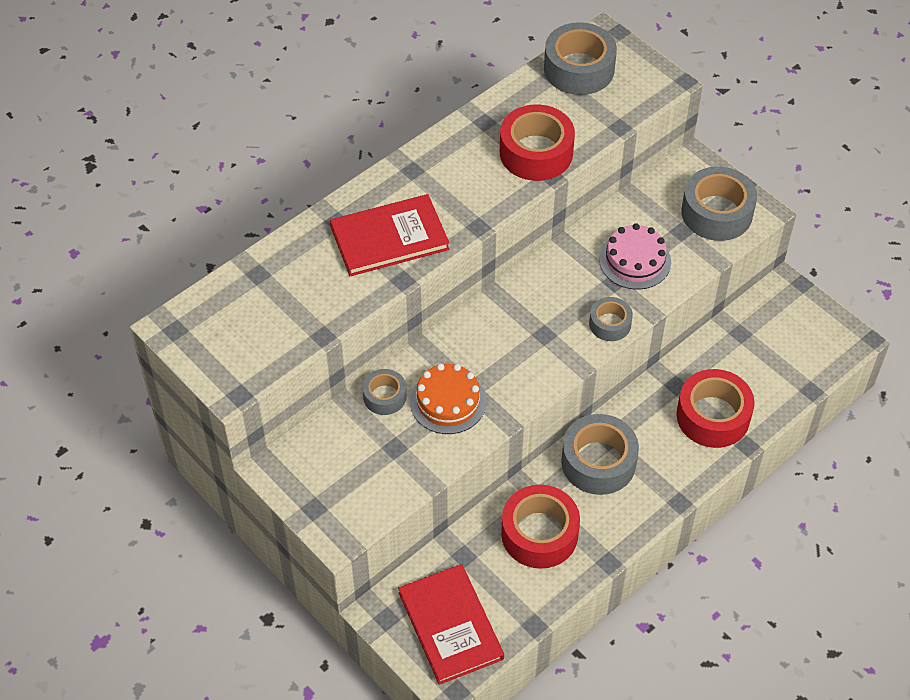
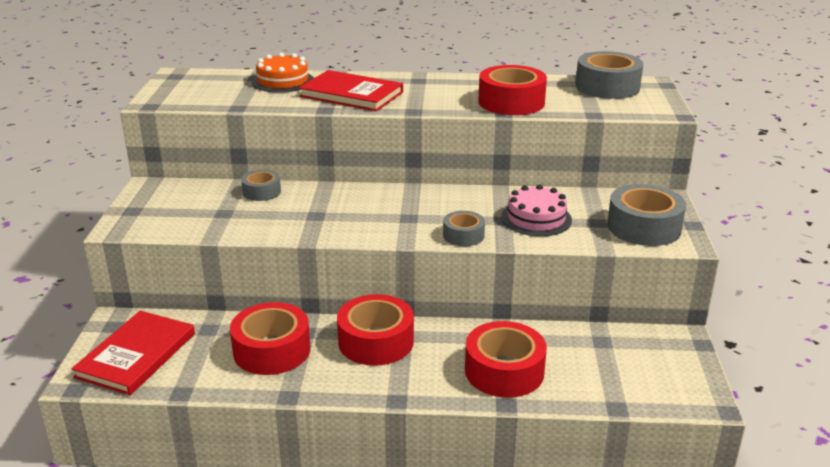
camera: 45 degrees right, 25 degrees down
orange cake [410,363,486,434] -> orange cake moved to [252,53,314,93]
grey tape [561,414,639,495] -> red tape [337,294,414,366]

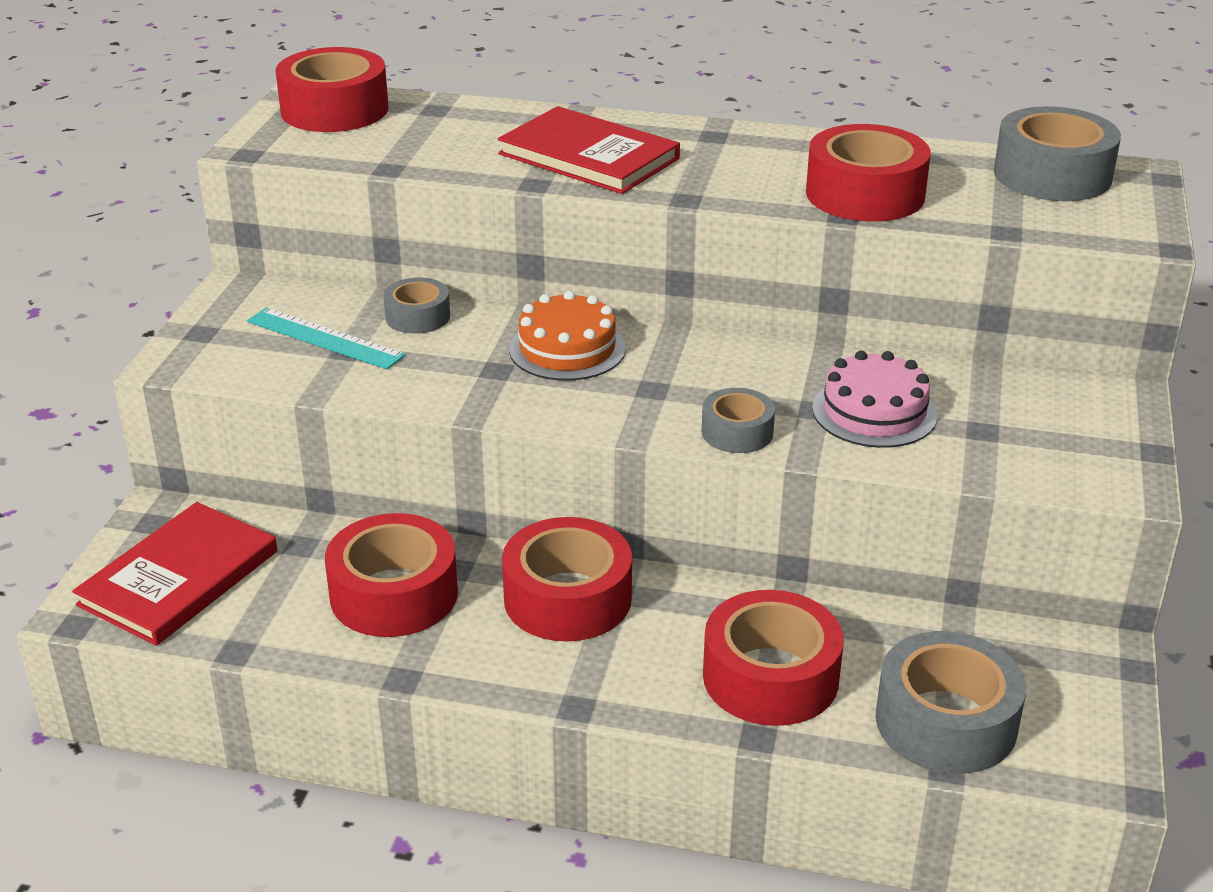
camera: 10 degrees right, 5 degrees up
orange cake [252,53,314,93] -> orange cake moved to [509,291,626,381]
grey tape [607,184,686,246] -> grey tape moved to [875,631,1026,774]
none -> turquoise ruler [247,308,406,369]
none -> red tape [275,47,389,132]

